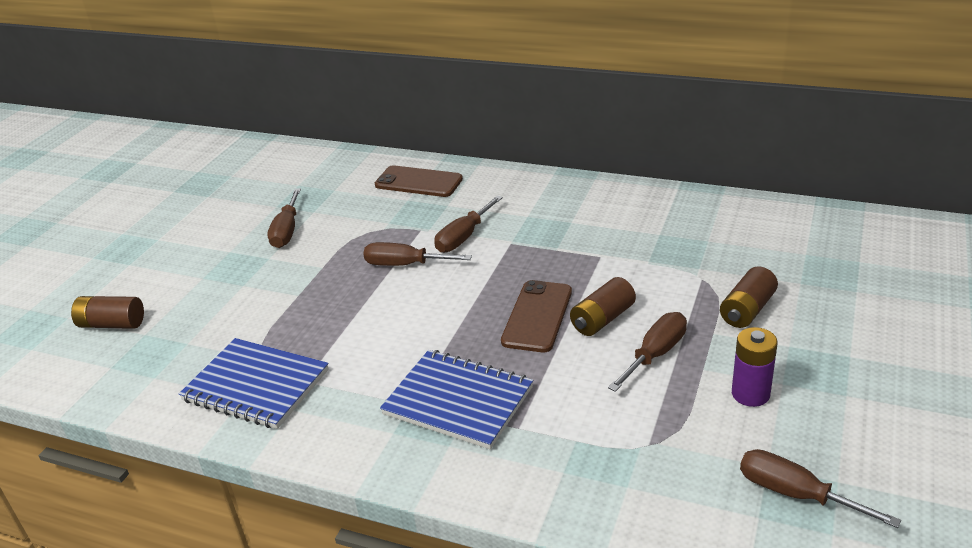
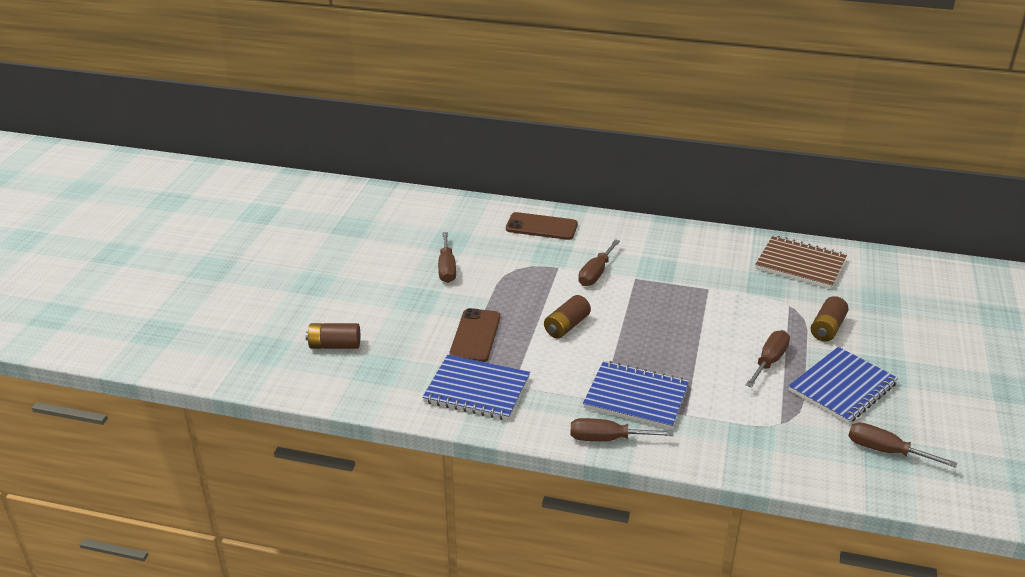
camera: 10 degrees left, 0 degrees up
brown screwdriver [363,242,472,266] -> brown screwdriver moved to [570,418,673,441]
brown phone [501,280,572,352] -> brown phone moved to [449,308,500,362]
brown battery [570,277,636,336] -> brown battery moved to [544,295,591,338]
purple battery [732,327,778,407] -> blue notebook [789,347,898,424]
none -> brown notebook [755,236,847,289]

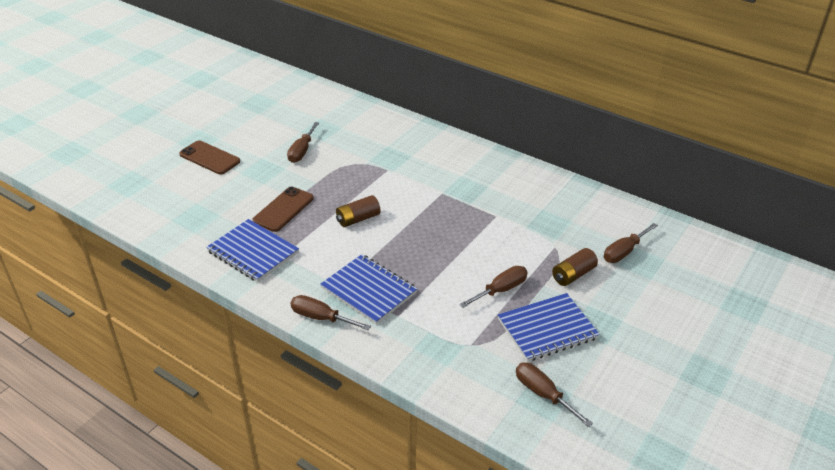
camera: 20 degrees right, 5 degrees up
brown battery [306,323,360,349] -> none
brown phone [506,212,578,240] -> brown phone moved to [179,140,240,174]
brown screwdriver [578,239,620,286] -> brown screwdriver moved to [604,223,658,263]
brown notebook [755,236,847,289] -> none

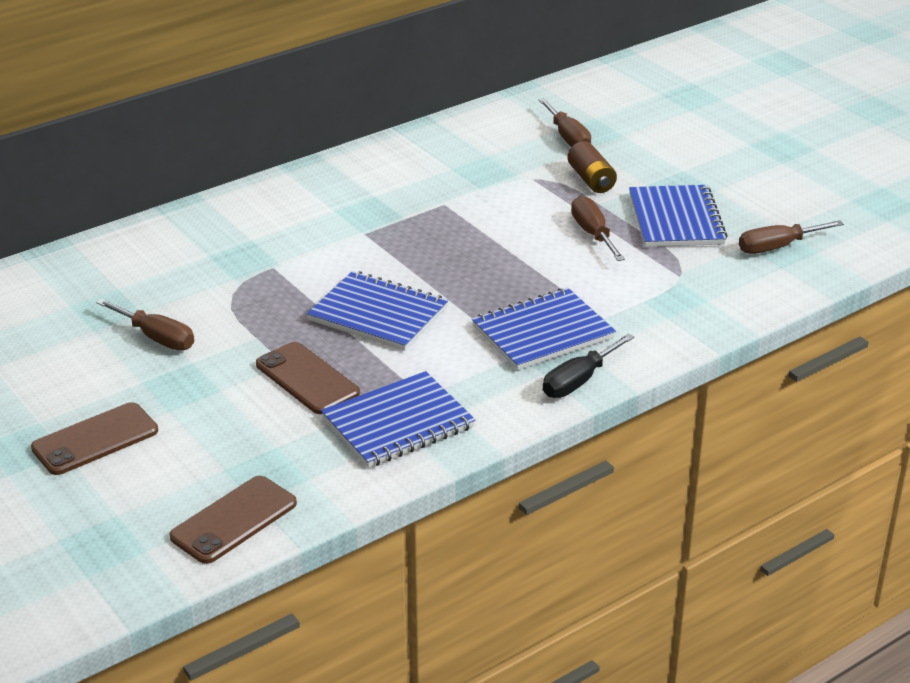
camera: 70 degrees left, 5 degrees down
brown screwdriver [291,295,371,330] -> black screwdriver [543,334,634,398]
brown battery [336,195,381,227] -> blue notebook [307,271,448,351]
none -> brown phone [169,476,297,564]

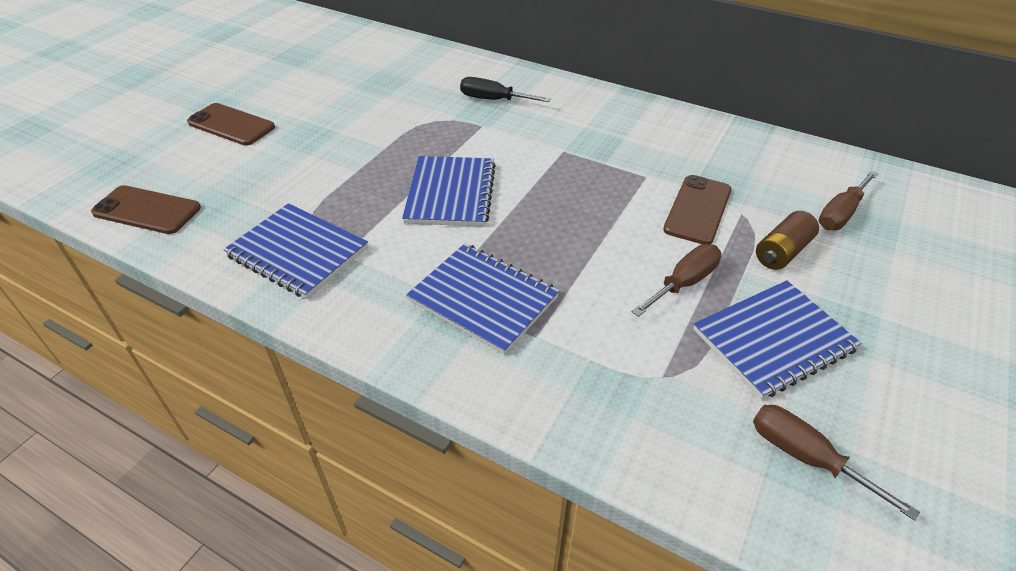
camera: 65 degrees right, 10 degrees up
brown screwdriver [96,299,194,350] -> none
brown phone [256,342,360,414] -> brown phone moved to [663,175,731,244]
black screwdriver [543,334,634,398] -> black screwdriver moved to [460,77,551,102]

